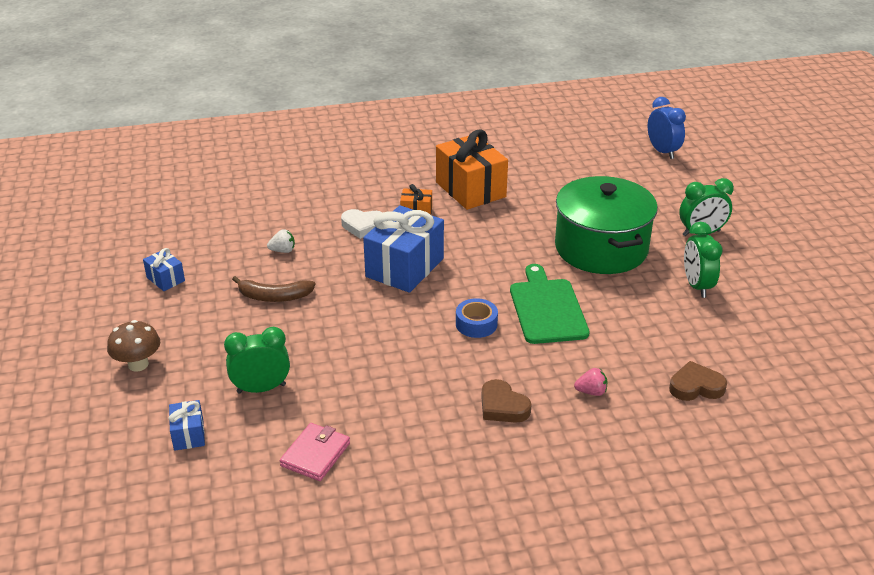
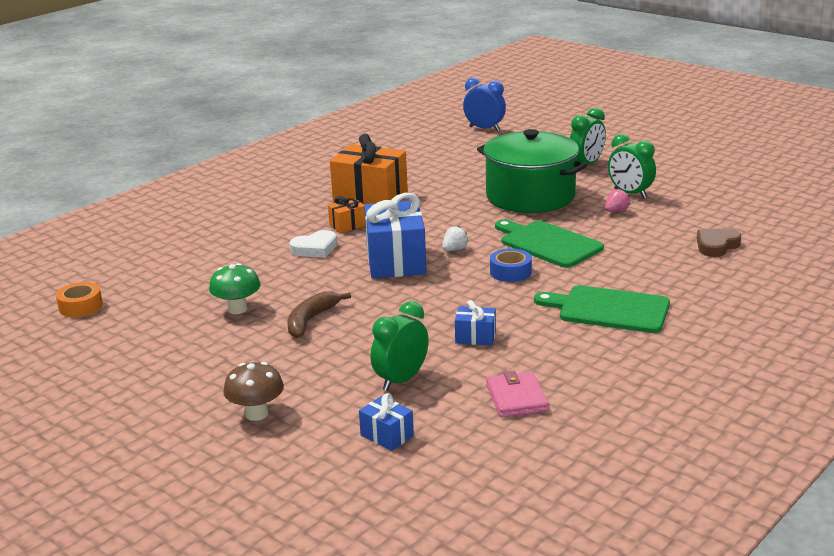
camera: 35 degrees left, 10 degrees down
blue gift [143,248,185,291] -> blue gift moved to [455,300,496,346]
brown banana [232,276,316,302] -> brown banana turned 150 degrees clockwise [288,291,351,338]
white strawberry [267,229,295,253] -> white strawberry moved to [442,226,469,251]
brown heart [481,379,532,423] -> green cutting board [534,285,670,333]
pink strawberry [574,368,607,396] -> pink strawberry moved to [605,189,630,212]
none -> orange tape [56,282,103,317]
none -> green mushroom [209,263,260,314]

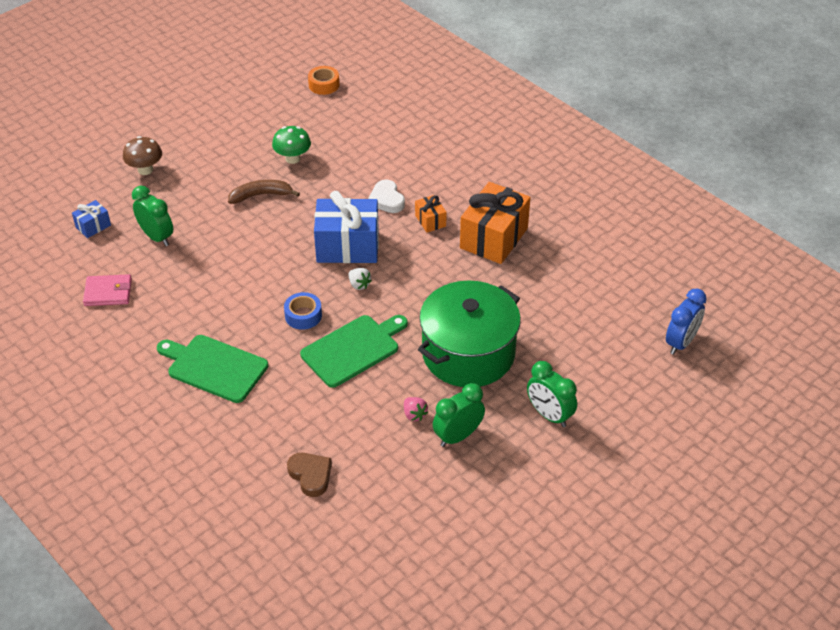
camera: 95 degrees right, 20 degrees up
brown banana [288,291,351,338] -> brown banana turned 45 degrees counterclockwise [228,180,300,204]
blue gift [455,300,496,346] -> none
green cutting board [534,285,670,333] -> green cutting board turned 90 degrees counterclockwise [157,335,268,403]

